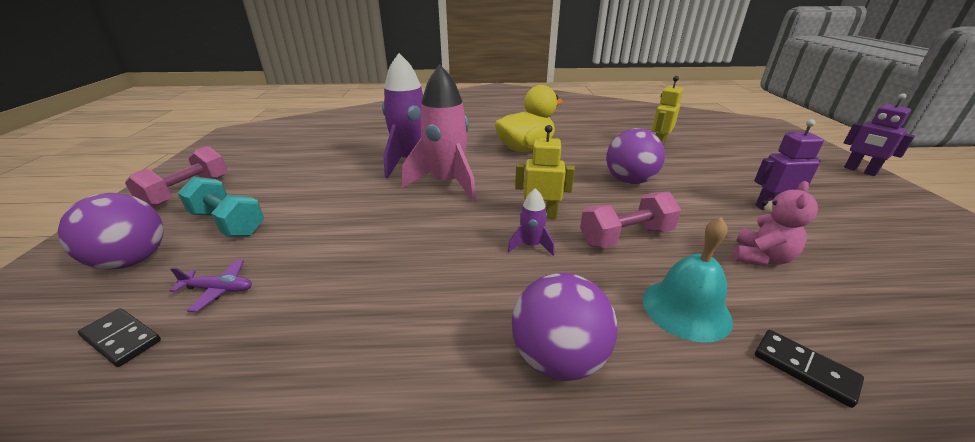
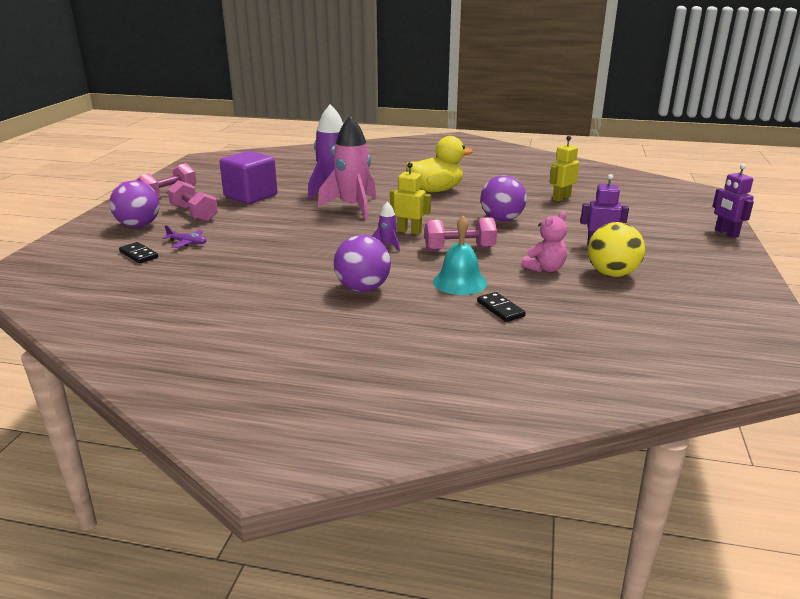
camera: 15 degrees right, 5 degrees down
turquoise dumbbell [178,177,264,237] -> pink dumbbell [168,180,218,222]
none -> purple cube [219,151,277,204]
none -> yellow ball [588,222,645,277]

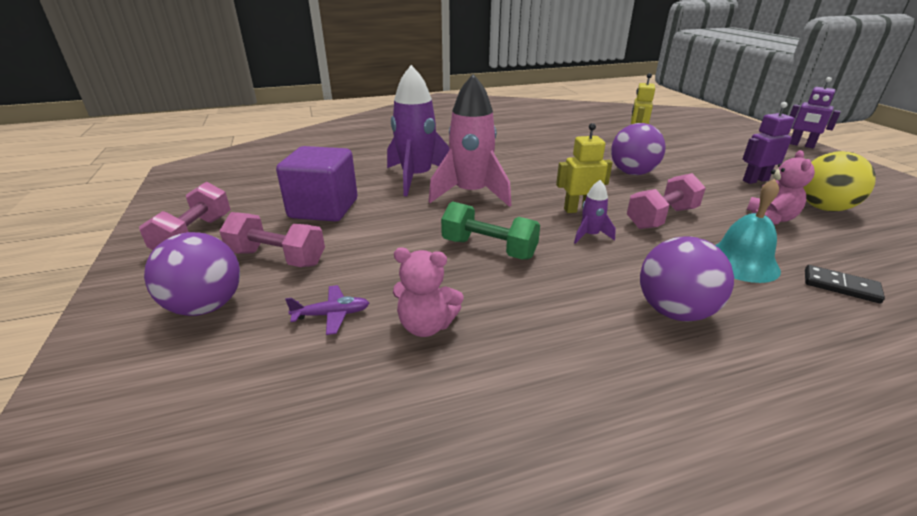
camera: 30 degrees left, 5 degrees up
black domino [119,242,158,264] -> none
yellow duck [406,136,473,192] -> none
none -> pink teddy bear [393,248,464,337]
none -> green dumbbell [441,201,540,259]

